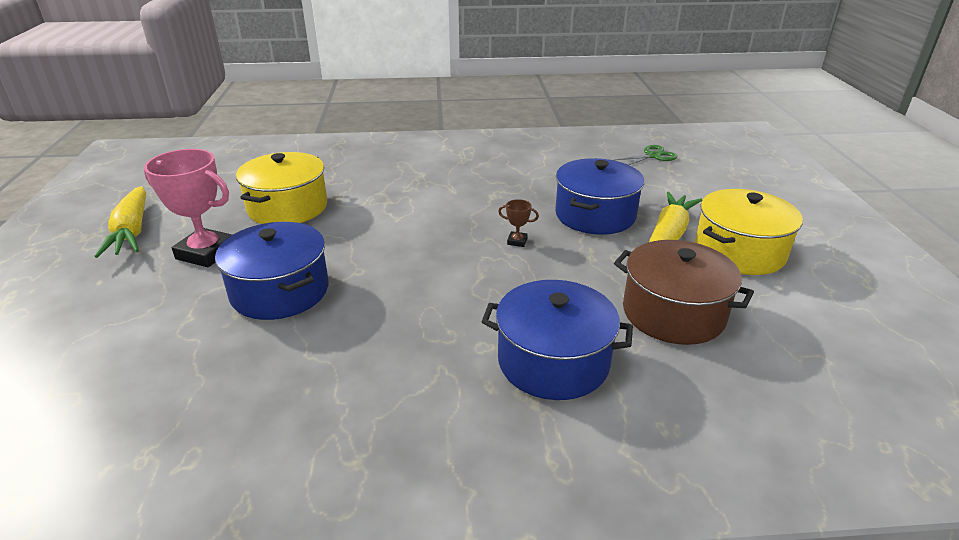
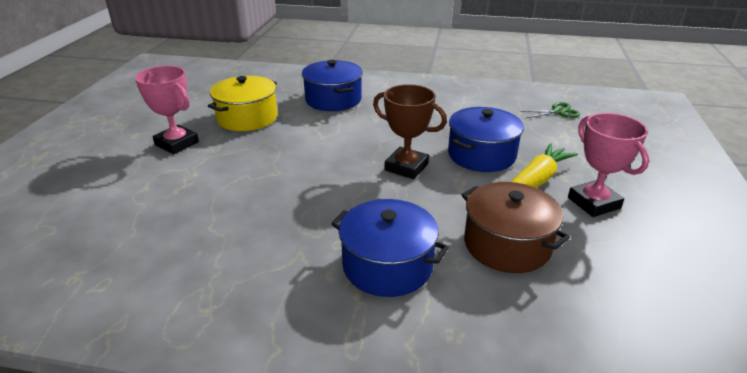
camera: 15 degrees right, 0 degrees up
yellow carrot [94,186,146,258] -> none
blue pot [215,222,329,320] -> blue pot moved to [302,60,363,111]
brown trophy [498,199,539,247] -> brown trophy [373,84,447,179], size x2.34
yellow pot [695,189,803,275] -> pink trophy [568,113,649,217]

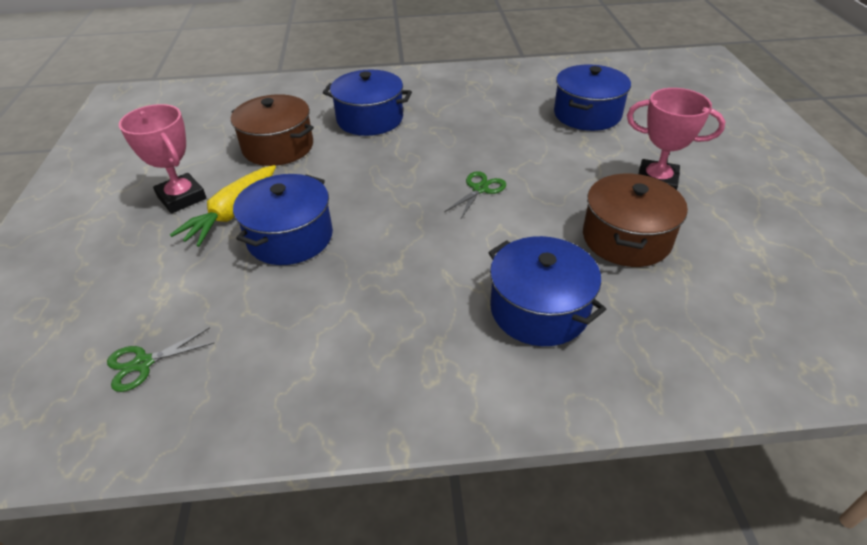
camera: 165 degrees right, 10 degrees up
yellow pot [208,76,278,131] -> brown pot [583,174,688,267]
brown trophy [373,84,447,179] -> none
none -> green scissors [444,171,506,218]
none -> blue pot [554,64,631,131]

